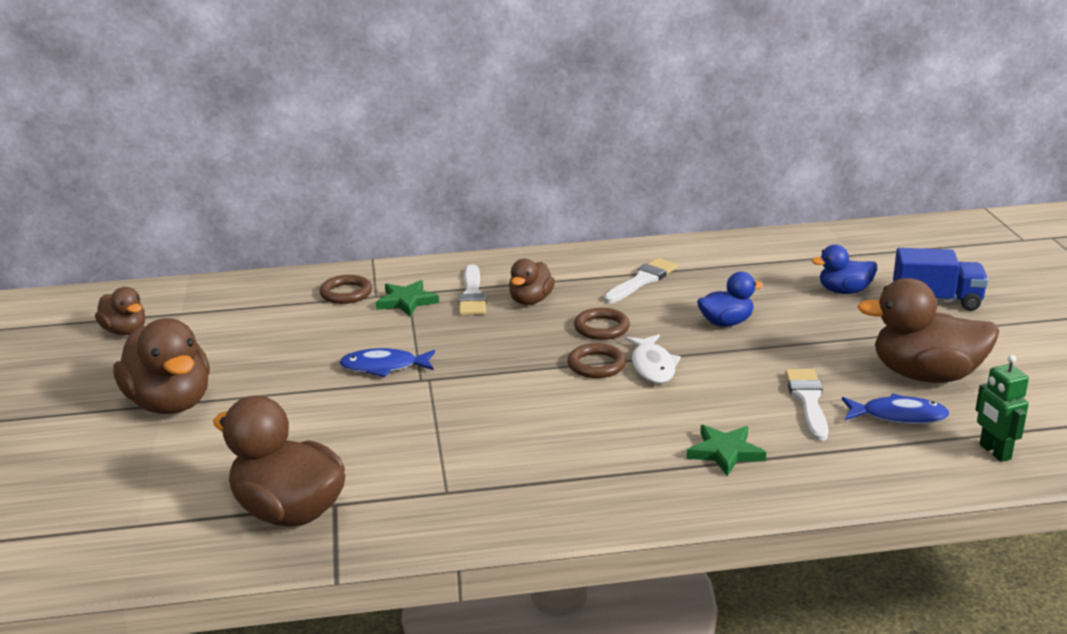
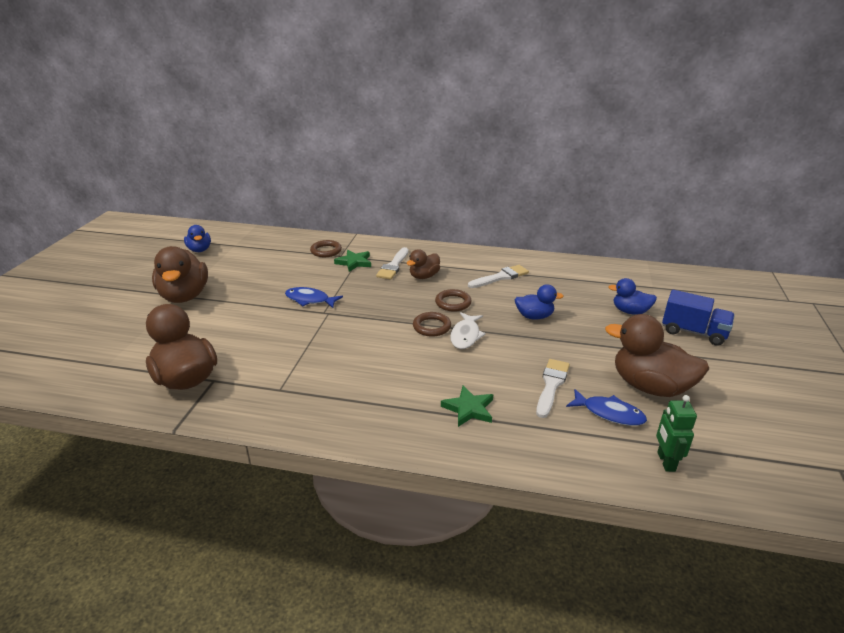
camera: 20 degrees right, 5 degrees up
brown duck [95,287,145,335] -> blue duck [184,225,211,252]

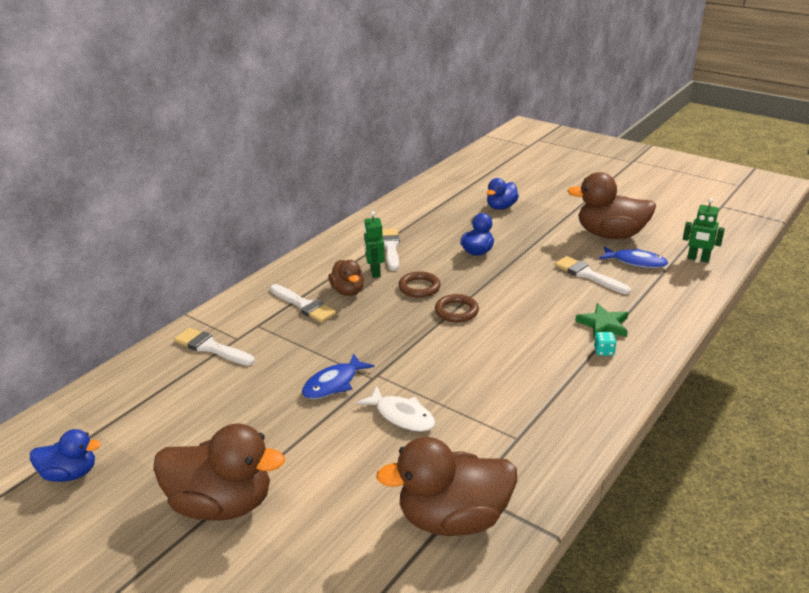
camera: 65 degrees left, 0 degrees up
brown ring [310,240,342,257] -> white brush [174,328,255,366]
green star [334,250,371,272] -> none
white fish [450,312,486,349] -> white fish moved to [356,387,435,432]
blue fish [566,389,647,426] -> blue fish turned 60 degrees clockwise [599,246,668,268]
brown duck [605,314,709,397] -> brown duck turned 45 degrees clockwise [567,172,656,239]
blue truck [662,290,735,346] -> none
none -> green robot [364,211,385,278]
none -> turquoise dice [594,332,617,356]

